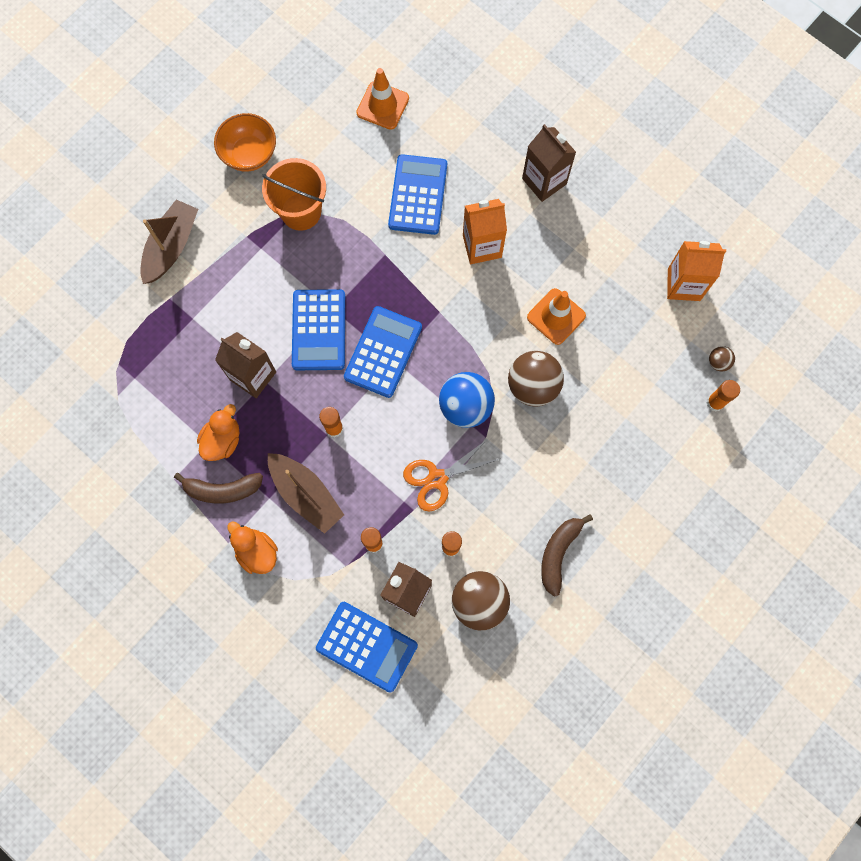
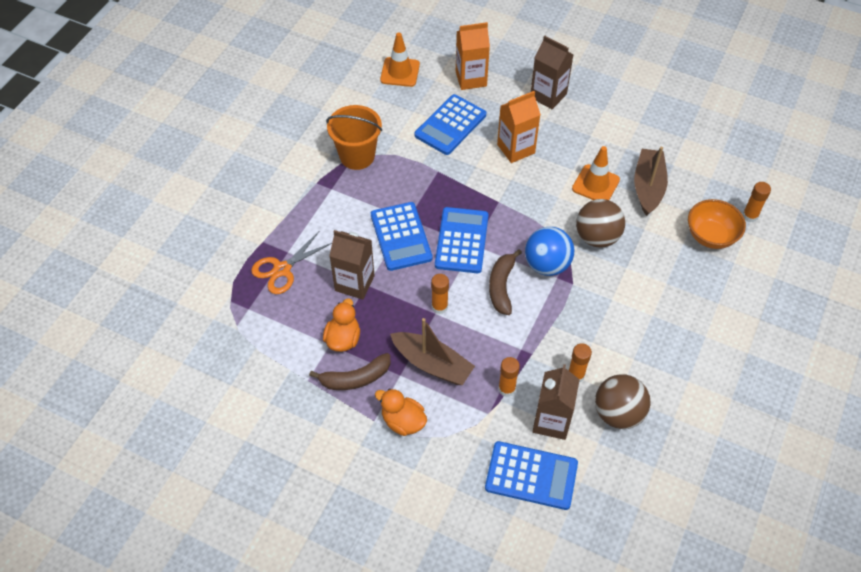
camera: 15 degrees left, 20 degrees down
brown boat [140,200,198,284] -> brown boat moved to [634,147,668,216]
orange bowl [214,113,276,172] -> orange bowl moved to [688,199,746,249]
blue calculator [388,154,447,235] -> blue calculator turned 135 degrees counterclockwise [414,94,486,155]
orange scissors [403,438,499,511] -> orange scissors moved to [251,232,332,294]
brown banana [541,514,593,597] -> brown banana moved to [489,249,522,315]
orange carton [667,241,726,301] -> orange carton moved to [456,22,490,90]
brown ball [709,346,735,372] -> none

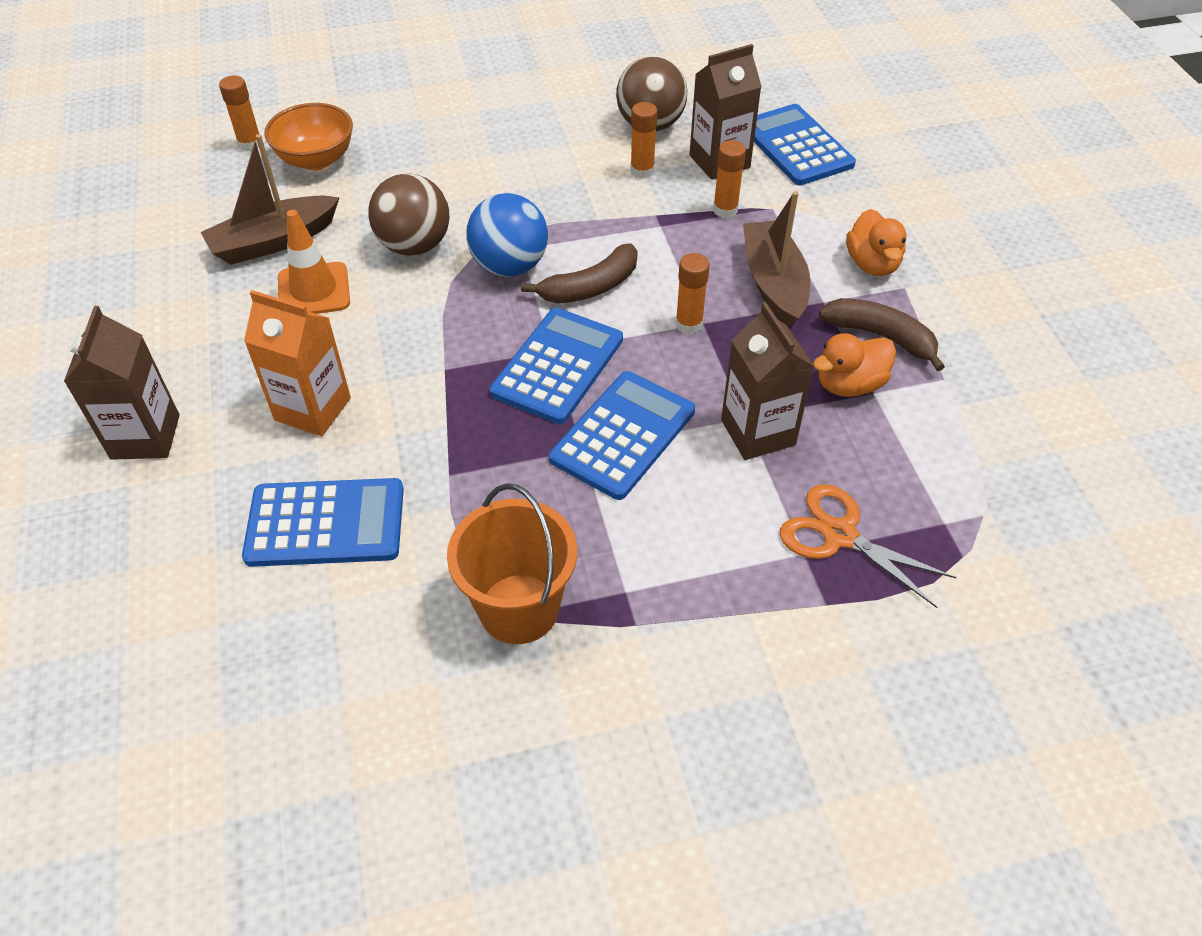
camera: 130 degrees left, 5 degrees down
orange scissors [251,232,332,294] -> orange scissors turned 150 degrees counterclockwise [780,484,957,608]
orange traffic cone [380,32,420,87] -> none
blue calculator [435,207,489,273] -> blue calculator turned 150 degrees clockwise [490,308,623,424]
orange carton [456,22,490,90] -> none

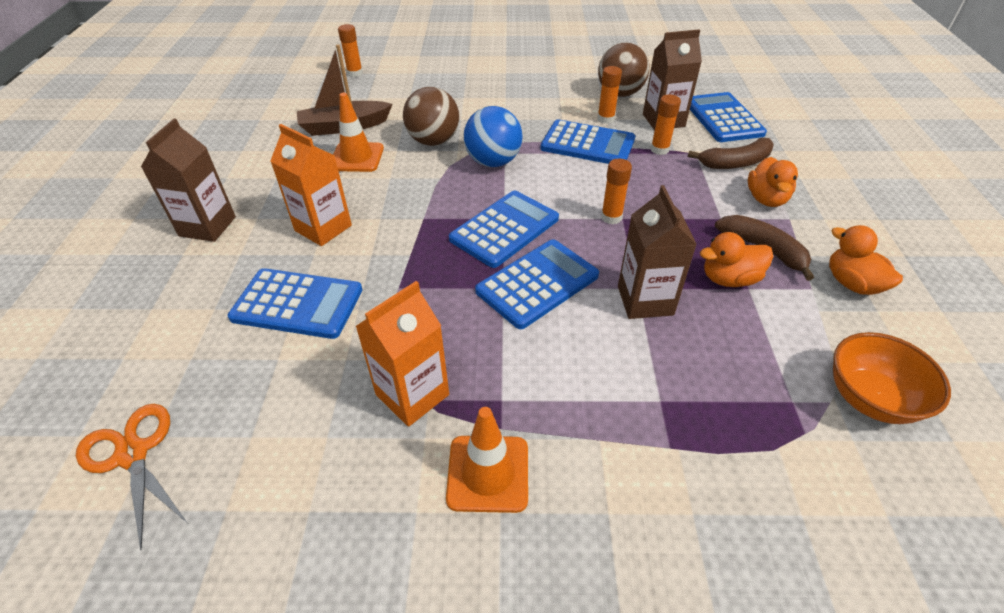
camera: 15 degrees right, 5 degrees down
orange bowl [264,103,353,170] -> orange bowl moved to [833,332,951,424]
orange bucket [447,483,577,644] -> orange carton [355,281,449,427]
brown banana [521,243,638,303] -> brown banana moved to [688,138,774,169]
brown boat [743,191,810,328] -> none
orange scissors [780,484,957,608] -> orange scissors moved to [76,404,187,551]
none -> orange traffic cone [446,407,528,513]
none -> blue calculator [541,119,635,164]
none -> orange duck [829,225,903,295]

